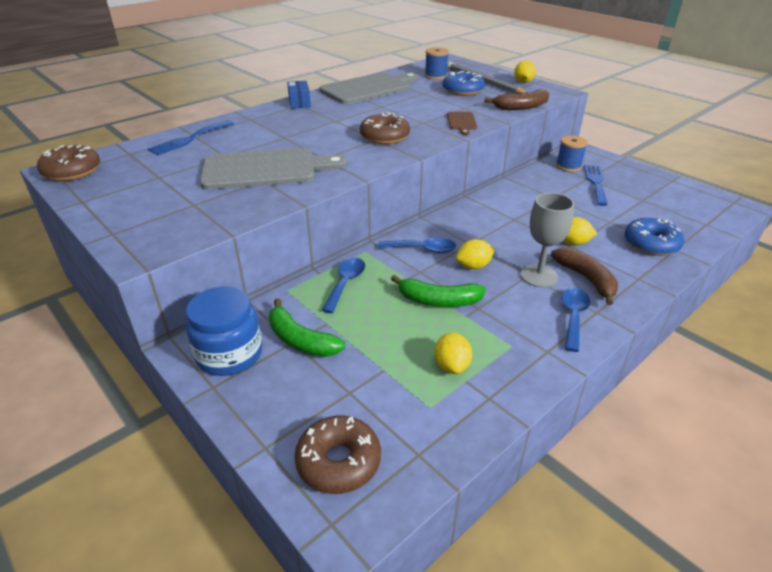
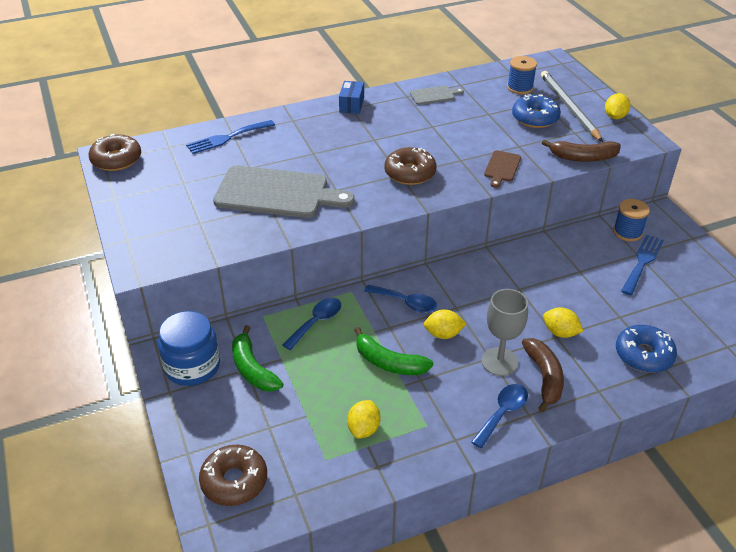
camera: 20 degrees right, 5 degrees up
grey cutting board [320,72,419,104] -> grey cutting board [410,86,464,105], size x0.46

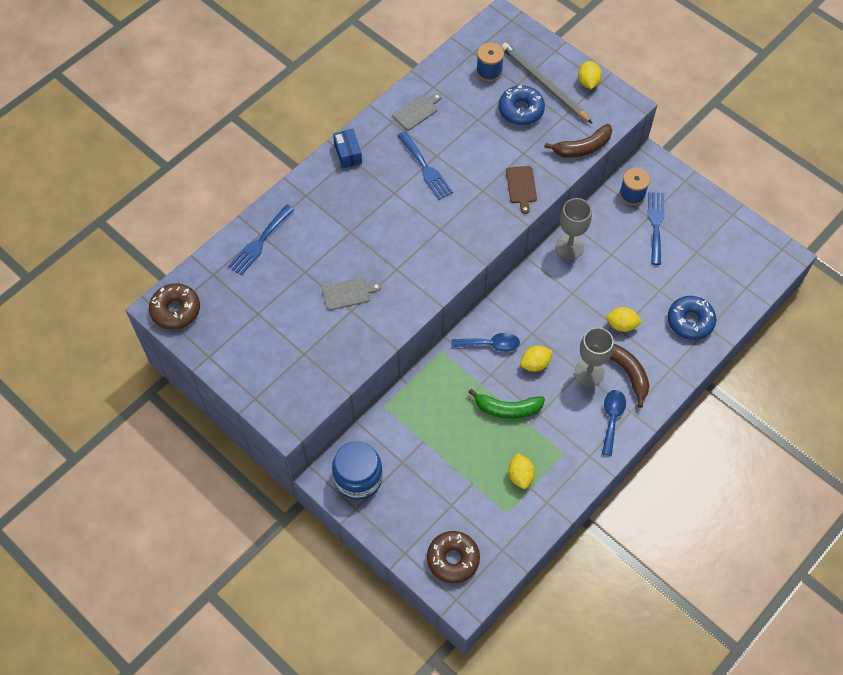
camera: 25 degrees left, 20 degrees up
grey cutting board [213,166,355,218] -> grey cutting board [322,278,381,310], size x0.46
green banana [232,325,284,392] -> none
blue spoon [283,298,341,350] -> none
brown donut [384,147,436,185] -> none
none -> blue fork [397,131,453,200]
none -> grey goblet [555,198,592,259]

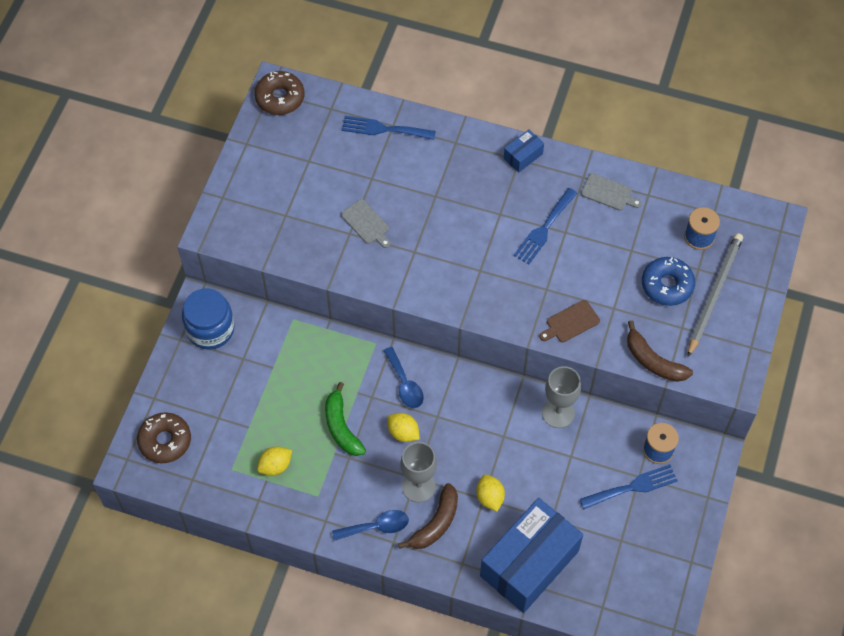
camera: 65 degrees right, 0 degrees up
yellow lemon [578,61,602,89] -> none
blue donut [668,296,716,340] -> blue box [480,498,583,613]

